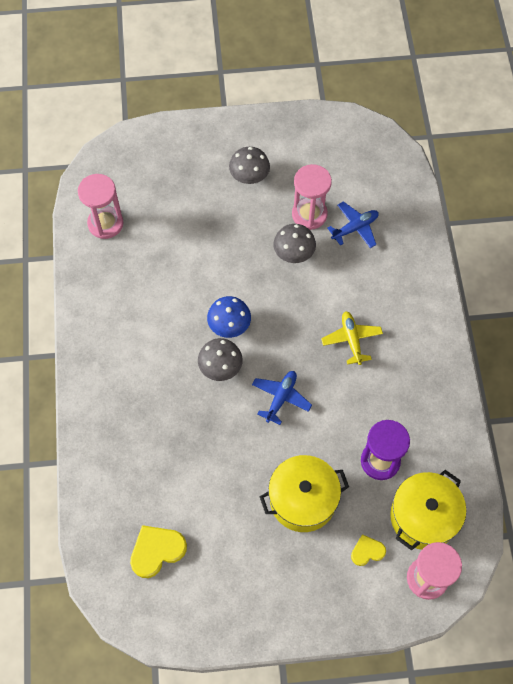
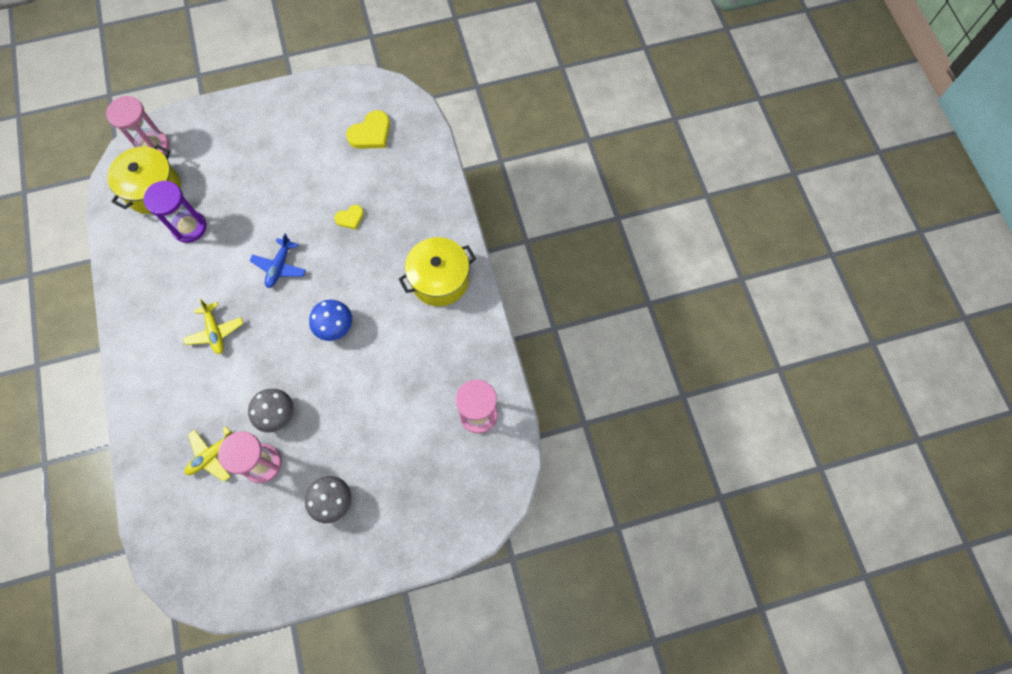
camera: 170 degrees right, 5 degrees up
grey mushroom [198,338,243,381] -> none
yellow pot [260,455,349,532] -> yellow pot moved to [399,237,476,306]
blue plane [327,201,379,248] -> yellow plane [185,426,235,482]
yellow heart [351,534,386,566] -> yellow heart moved to [334,205,364,230]

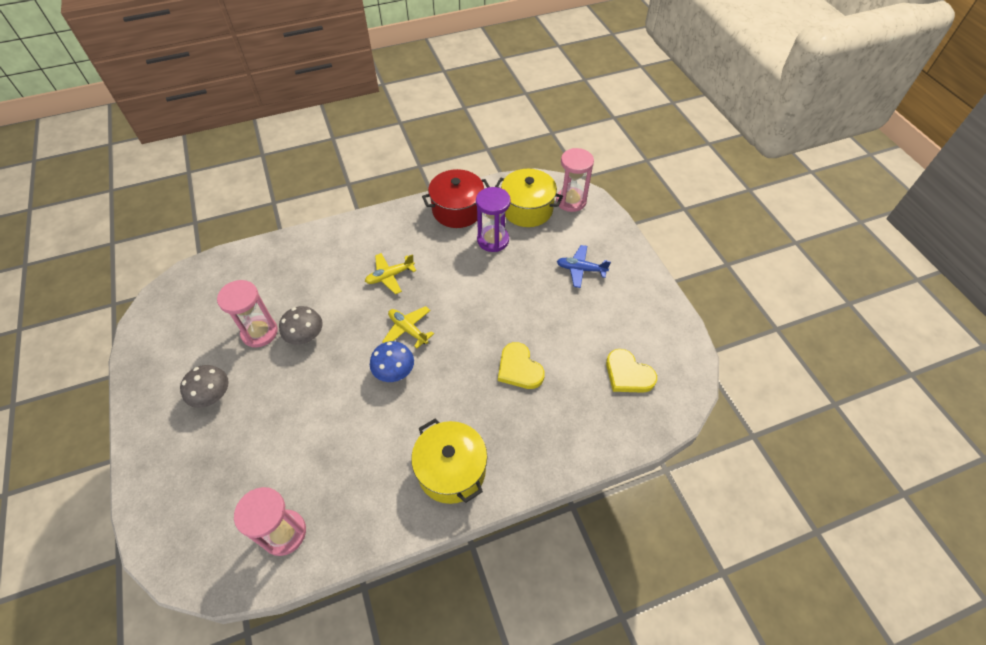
camera: 85 degrees right, 15 degrees down
yellow plane [185,426,235,482] -> yellow plane moved to [382,306,434,348]
blue plane [249,233,306,288] -> blue plane moved to [557,245,611,288]
yellow heart [334,205,364,230] -> yellow heart [498,342,545,389], size x1.67
none -> red pot [422,169,490,228]

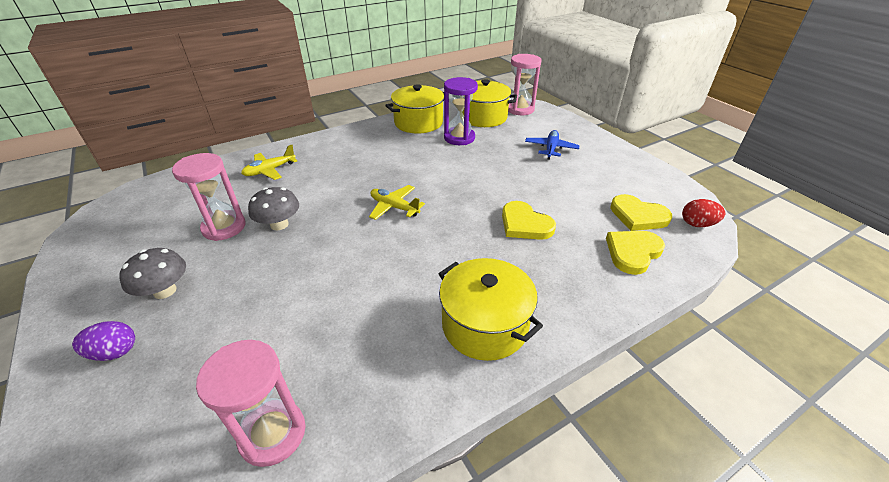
camera: 10 degrees left, 15 degrees down
yellow plane [365,253,416,294] -> yellow plane moved to [241,145,297,180]
blue mushroom [370,341,414,382] -> none
red pot [422,169,490,228] -> yellow pot [385,84,444,134]
blue plane [557,245,611,288] -> blue plane turned 105 degrees clockwise [525,130,580,160]
none -> purple egg [72,321,135,361]
none -> yellow heart [606,231,665,275]
none -> red egg [682,199,725,227]

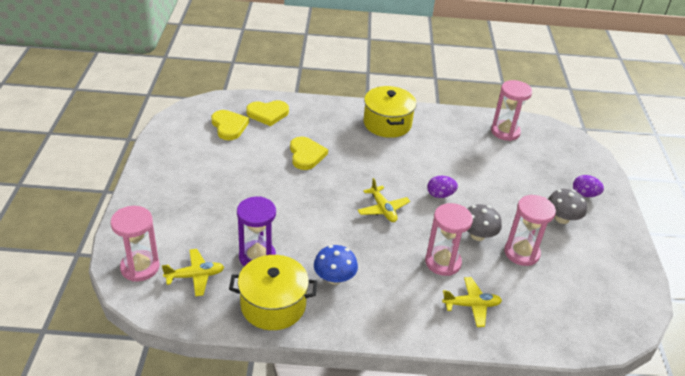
camera: 150 degrees left, 0 degrees up
yellow pot [462,79,517,127] -> yellow plane [162,249,224,297]
blue plane [525,130,580,160] -> none
red egg [682,199,725,227] -> none
none -> blue mushroom [314,245,358,285]
none -> pink hourglass [425,203,473,276]
none -> purple egg [427,176,458,198]

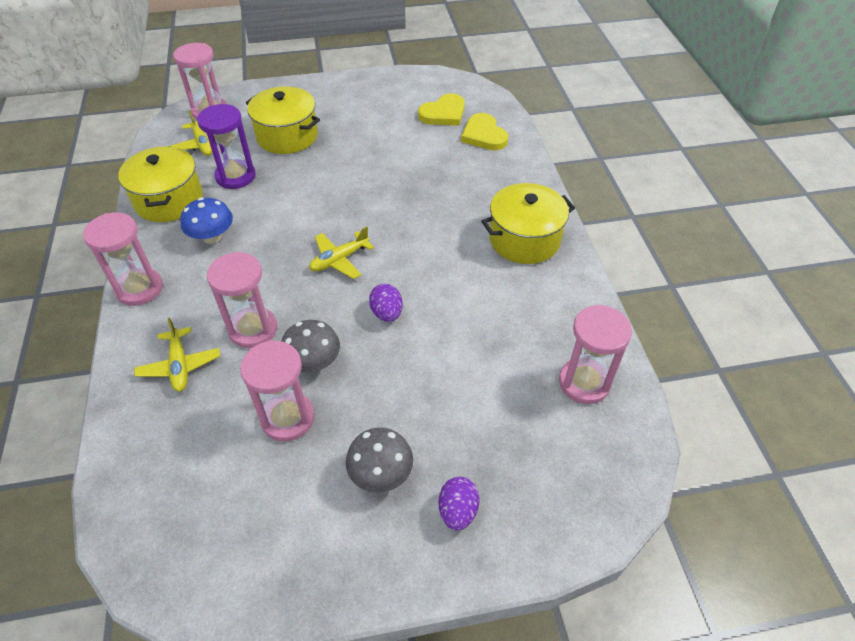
camera: 80 degrees right, 10 degrees up
yellow heart [290,137,328,170] -> none
none -> pink hourglass [83,212,163,306]
none -> yellow pot [246,86,320,154]

